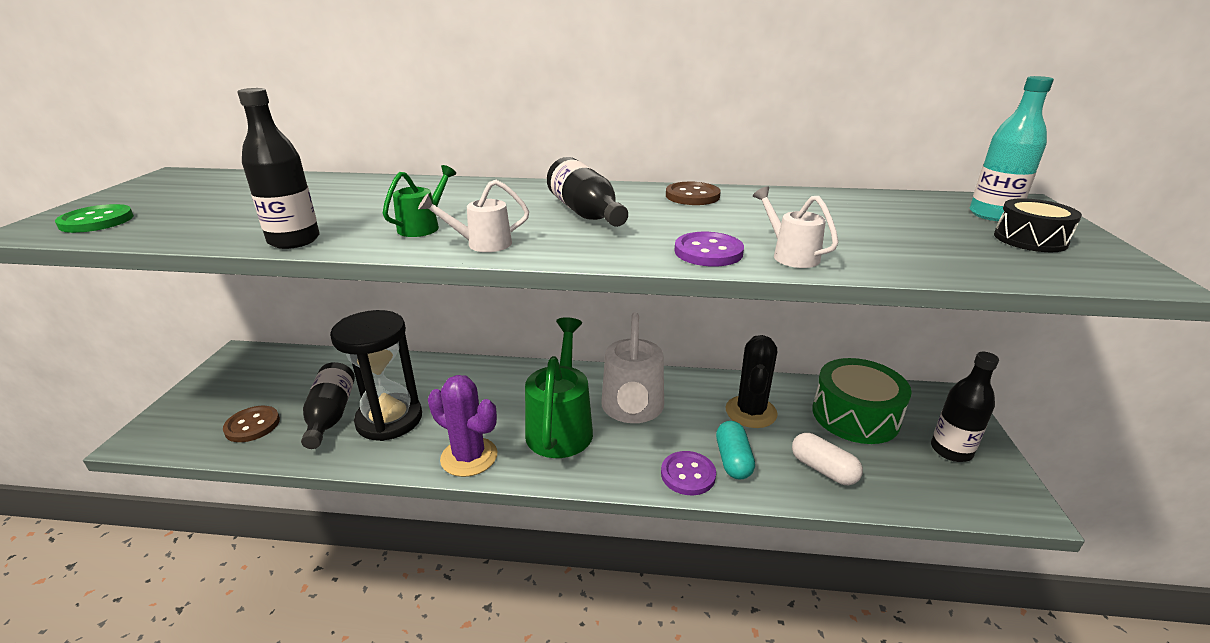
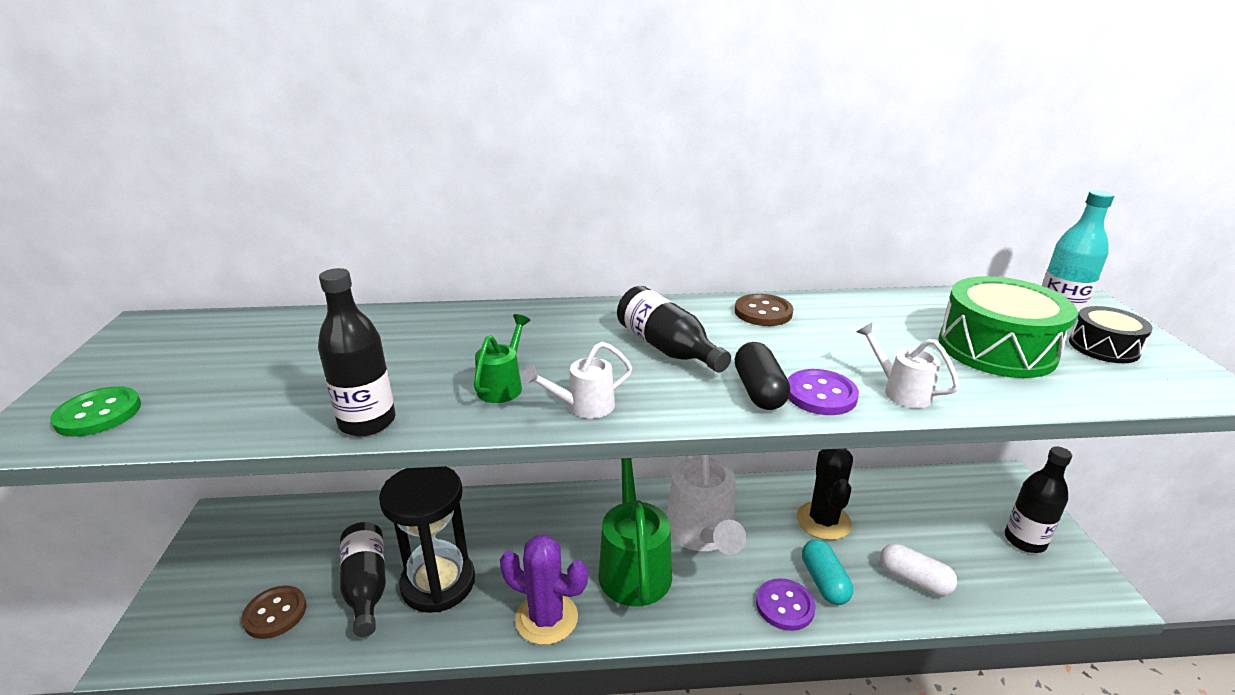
camera: 10 degrees left, 0 degrees up
green drum [812,358,912,444] -> green drum moved to [938,276,1077,378]
none -> black capsule [735,342,790,410]

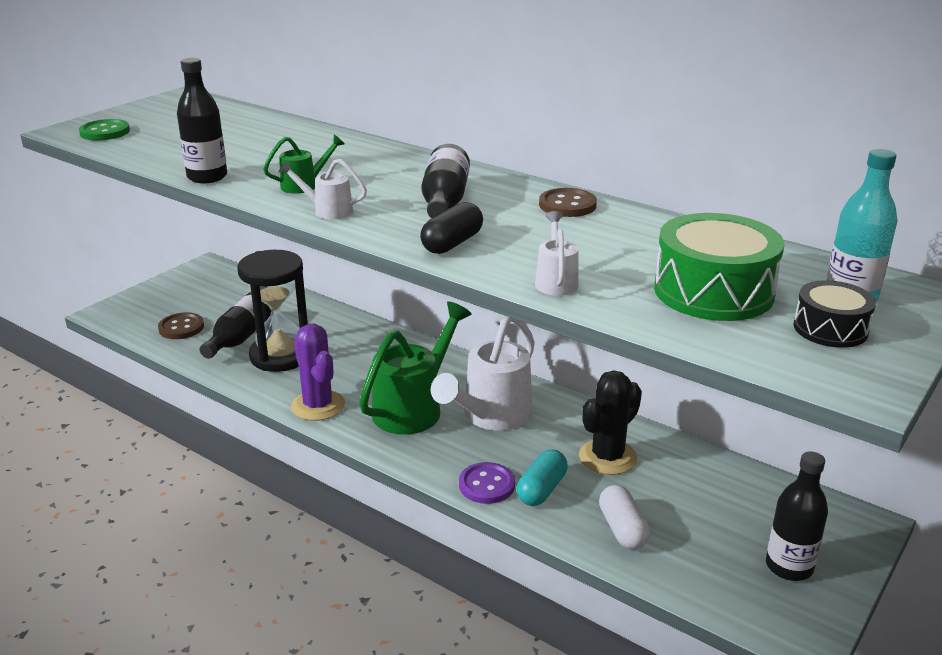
camera: 40 degrees right, 0 degrees up
purple button [788,369,859,415] -> none

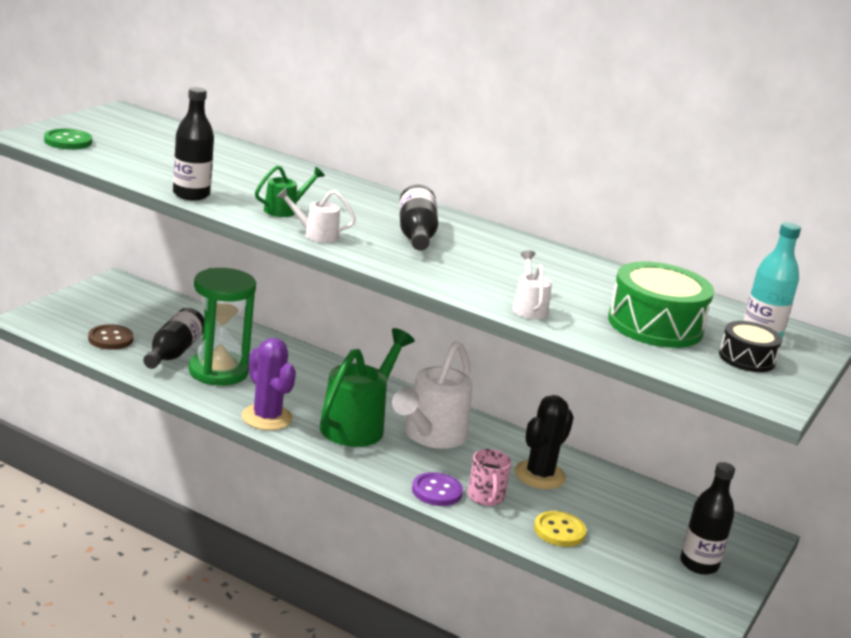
camera: 10 degrees left, 5 degrees down
black hourglass [238,250,308,372] -> green hourglass [189,268,256,386]
black capsule [420,202,483,254] -> none
turquoise capsule [517,449,568,506] -> pink mug [468,449,512,506]
brown button [539,188,597,217] -> none
white capsule [599,485,650,549] -> yellow button [534,511,587,547]

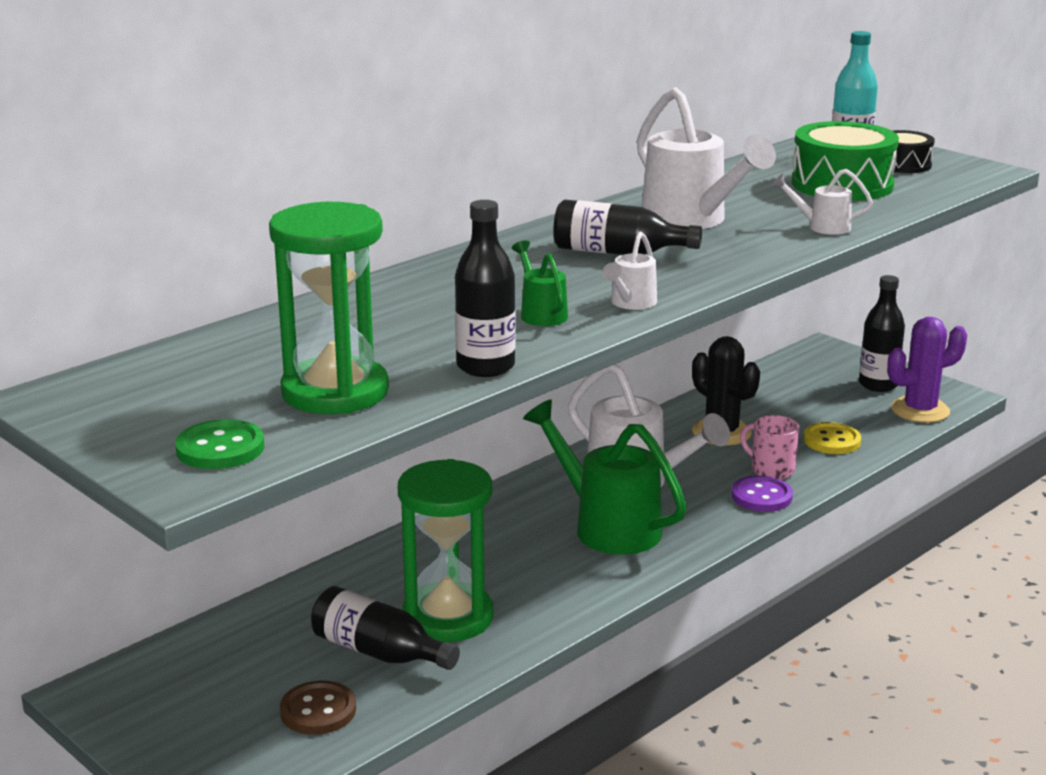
camera: 70 degrees left, 0 degrees up
purple cactus [242,338,296,430] -> purple cactus moved to [887,317,967,423]
pink mug [468,449,512,506] -> pink mug turned 150 degrees counterclockwise [740,415,799,480]
none -> green hourglass [269,202,389,414]
none -> white watering can [637,87,776,229]

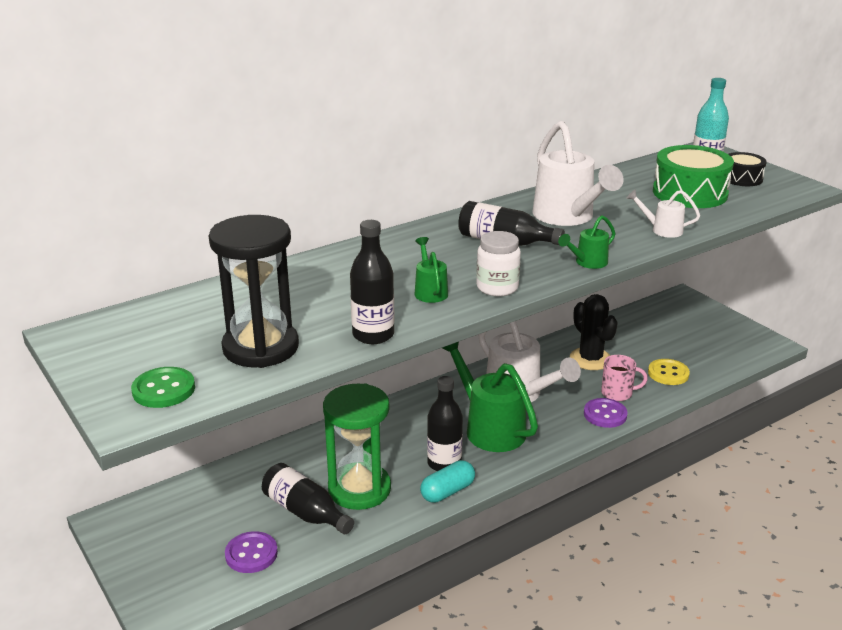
camera: 10 degrees right, 5 degrees up
green hourglass [269,202,389,414] -> black hourglass [209,215,299,368]
brown button [280,681,356,735] -> purple button [225,531,278,573]
white watering can [602,232,657,310] -> white jar [476,231,521,296]
pink mug [740,415,799,480] -> pink mug turned 135 degrees clockwise [601,355,648,401]
black bottle [859,275,905,392] -> black bottle moved to [427,376,463,471]
purple cactus [887,317,967,423] -> none
none -> turquoise capsule [420,460,475,503]
none -> green watering can [558,215,616,269]

